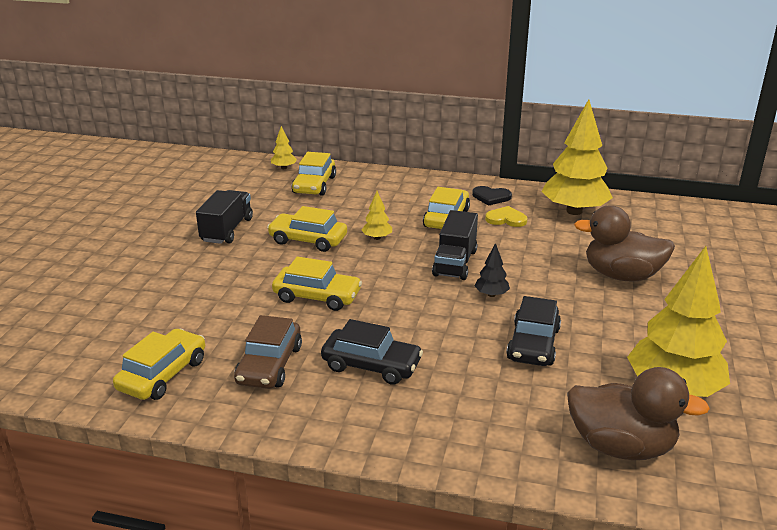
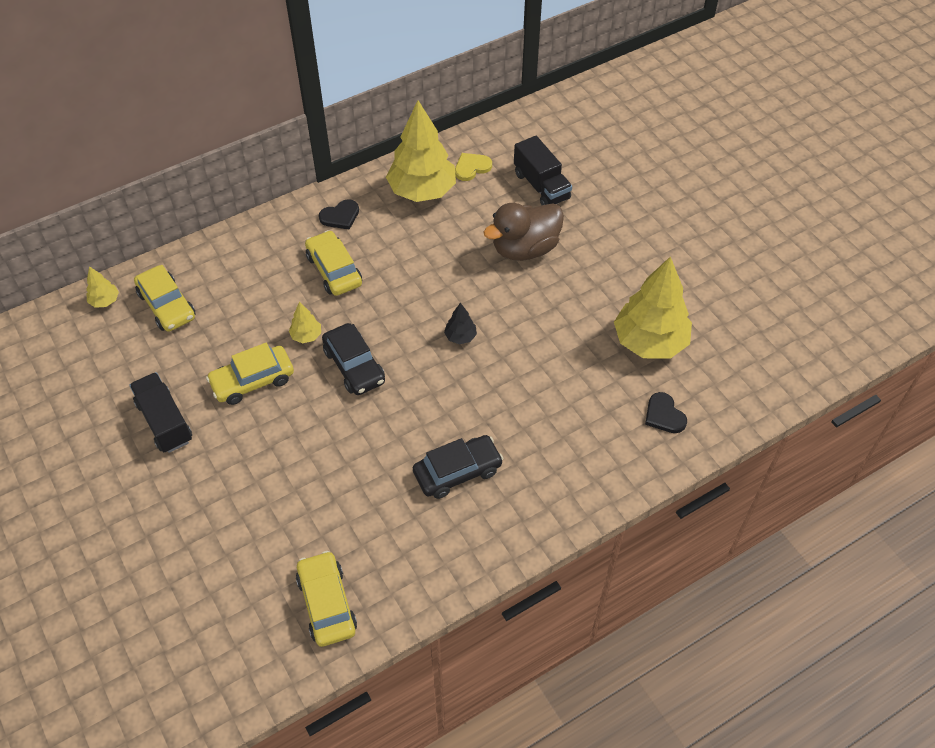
camera: 45 degrees left, 25 degrees up
brown car [234,315,302,389] -> none
yellow car [272,257,362,311] -> none
black truck [432,210,478,280] -> black truck moved to [514,136,572,205]
yellow heart [485,206,528,227] -> yellow heart moved to [455,153,492,181]
black car [506,296,561,366] -> black car moved to [322,323,385,395]
brown duck [567,367,710,460] -> black heart [645,392,687,433]

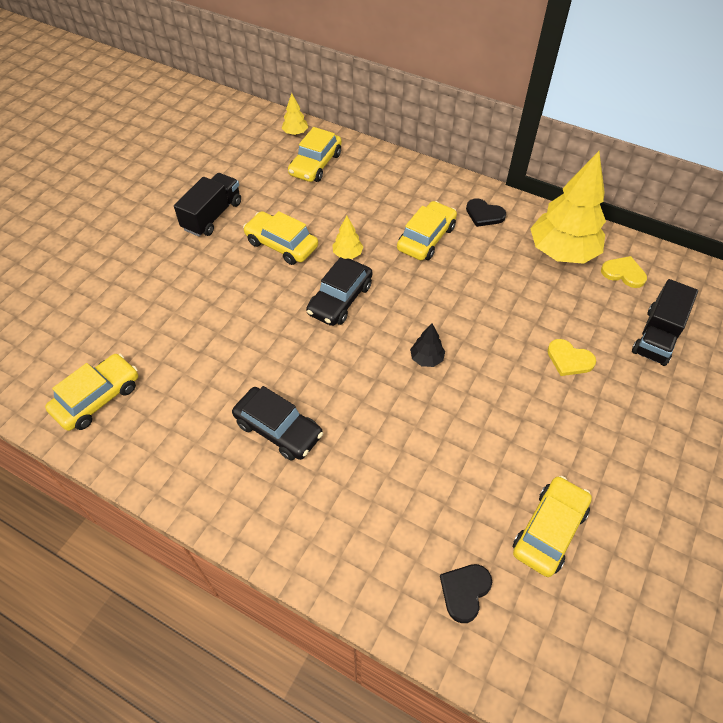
camera: 60 degrees right, 0 degrees up
brown duck [483,203,564,261] -> yellow heart [547,339,596,376]
yellow tree [614,256,692,359] -> yellow car [513,476,592,577]

